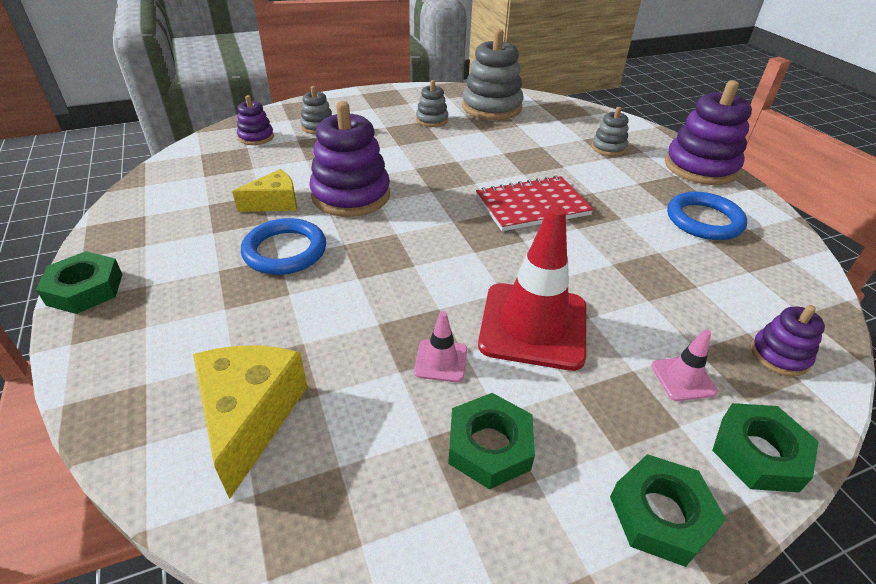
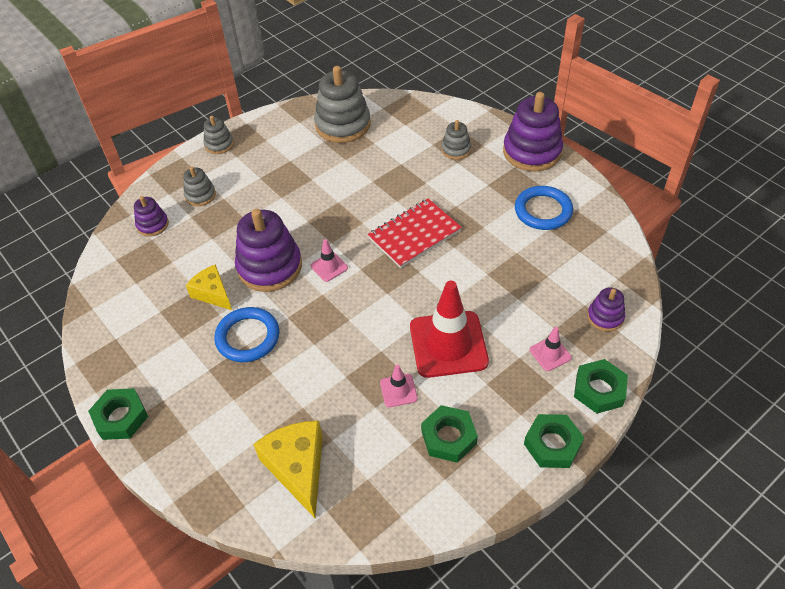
camera: 15 degrees left, 10 degrees up
yellow cheese [232,169,297,212] -> yellow cheese turned 90 degrees counterclockwise [186,264,232,310]
grey stacking toy [416,80,448,127] -> grey stacking toy moved to [204,116,234,154]
none -> pink traffic cone [311,239,348,282]

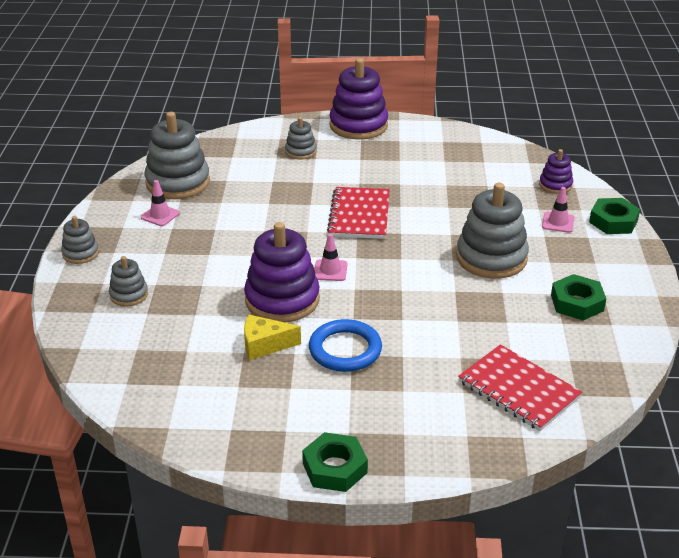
camera: 50 degrees left, 15 degrees down
purple stacking toy [134,196,169,237] -> none
yellow cheese [253,421,323,518] -> red notebook [458,344,582,431]
pink traffic cone [380,365,418,407] -> pink traffic cone moved to [141,180,180,226]
red traffic cone [410,281,489,378] -> grey stacking toy [456,183,529,279]
blue ring [515,186,573,230] -> none
green nut [524,414,584,468] -> none

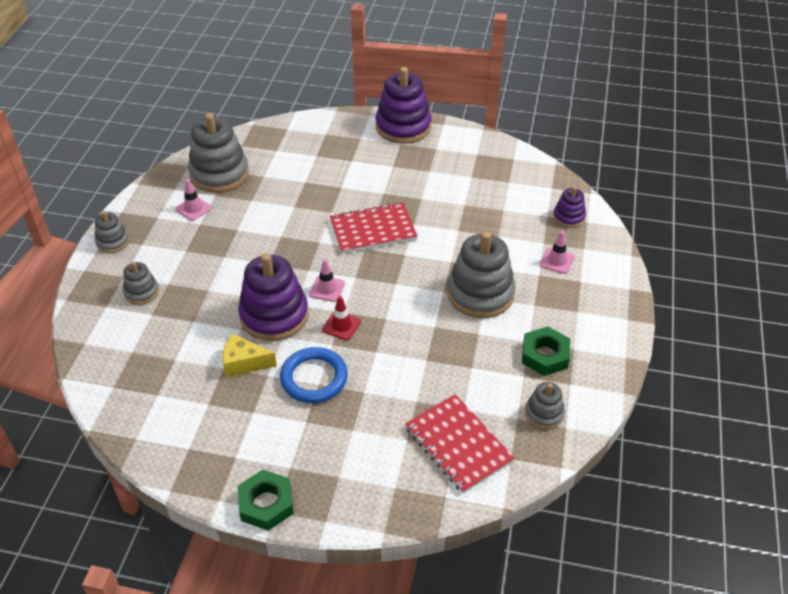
camera: 10 degrees right, 10 degrees up
grey stacking toy [285,117,317,159] -> grey stacking toy moved to [525,382,565,430]
red notebook [327,187,390,239] -> red notebook turned 60 degrees clockwise [330,202,417,254]
green nut [589,198,640,234] -> none
none -> red traffic cone [322,296,361,340]

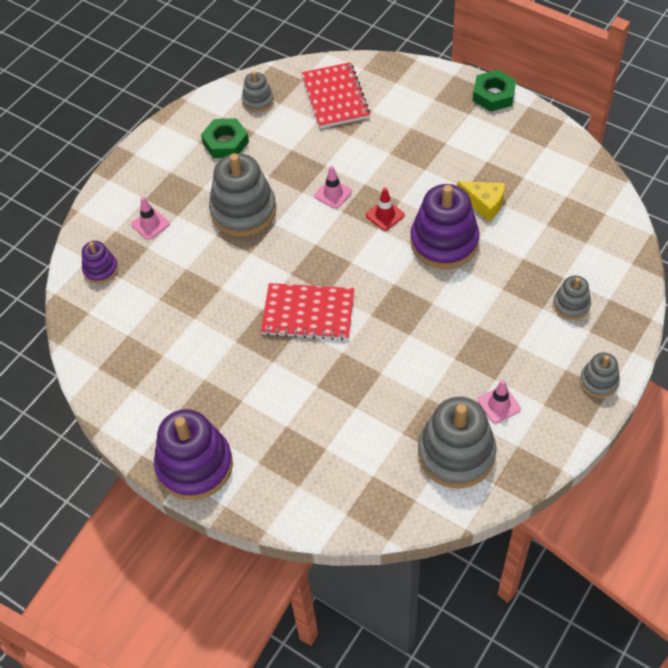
camera: 155 degrees left, 10 degrees up
blue ring [280,347,348,403] -> none
pink traffic cone [309,259,345,302] -> pink traffic cone moved to [314,166,352,209]

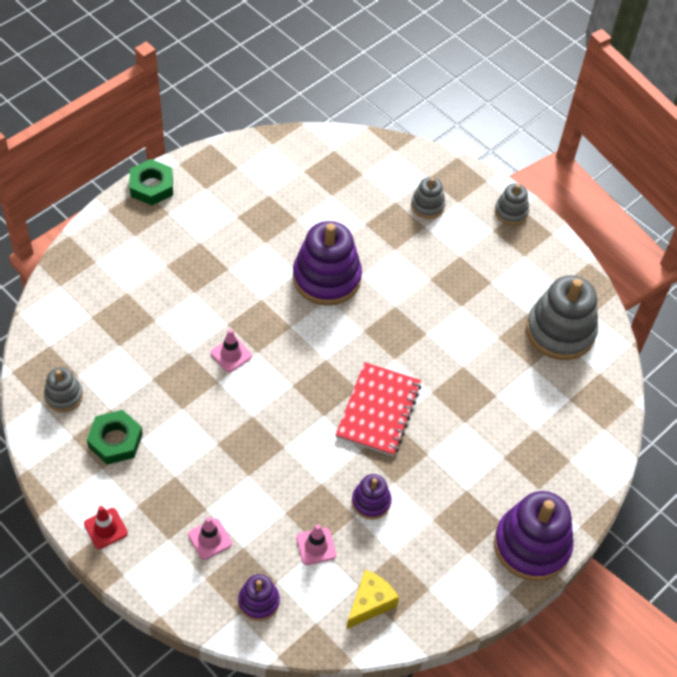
camera: 85 degrees left, 0 degrees up
grey stacking toy [209,153,276,237] -> none
red notebook [302,62,370,128] -> none
red traffic cone [366,187,405,231] -> red traffic cone moved to [84,506,128,549]
yellow cheese [457,181,505,221] -> yellow cheese moved to [346,570,399,629]
pink traffic cone [478,380,521,424] -> pink traffic cone moved to [296,524,336,565]
none -> purple stacking toy [352,474,391,519]

